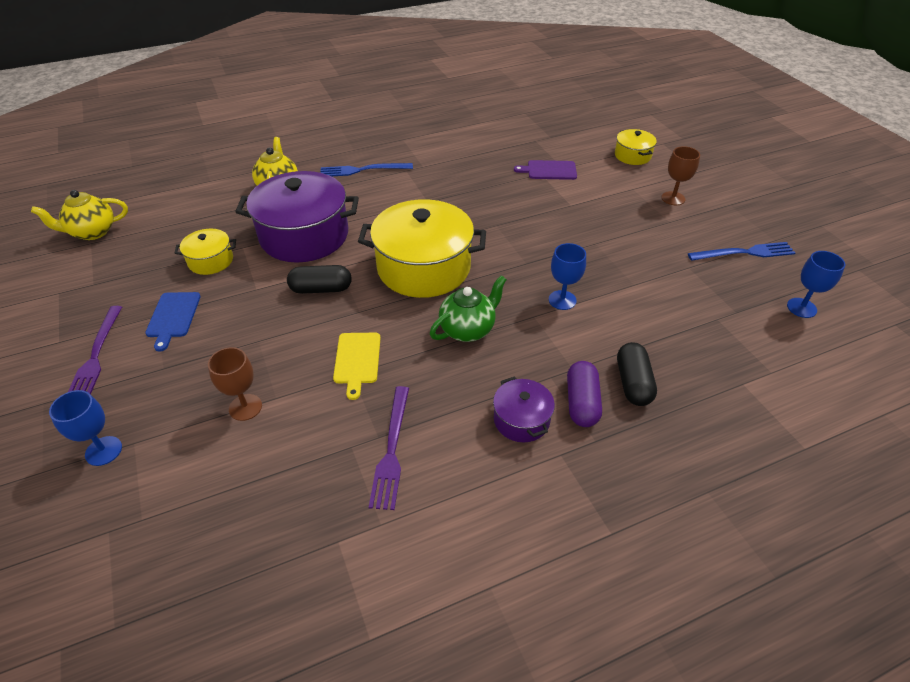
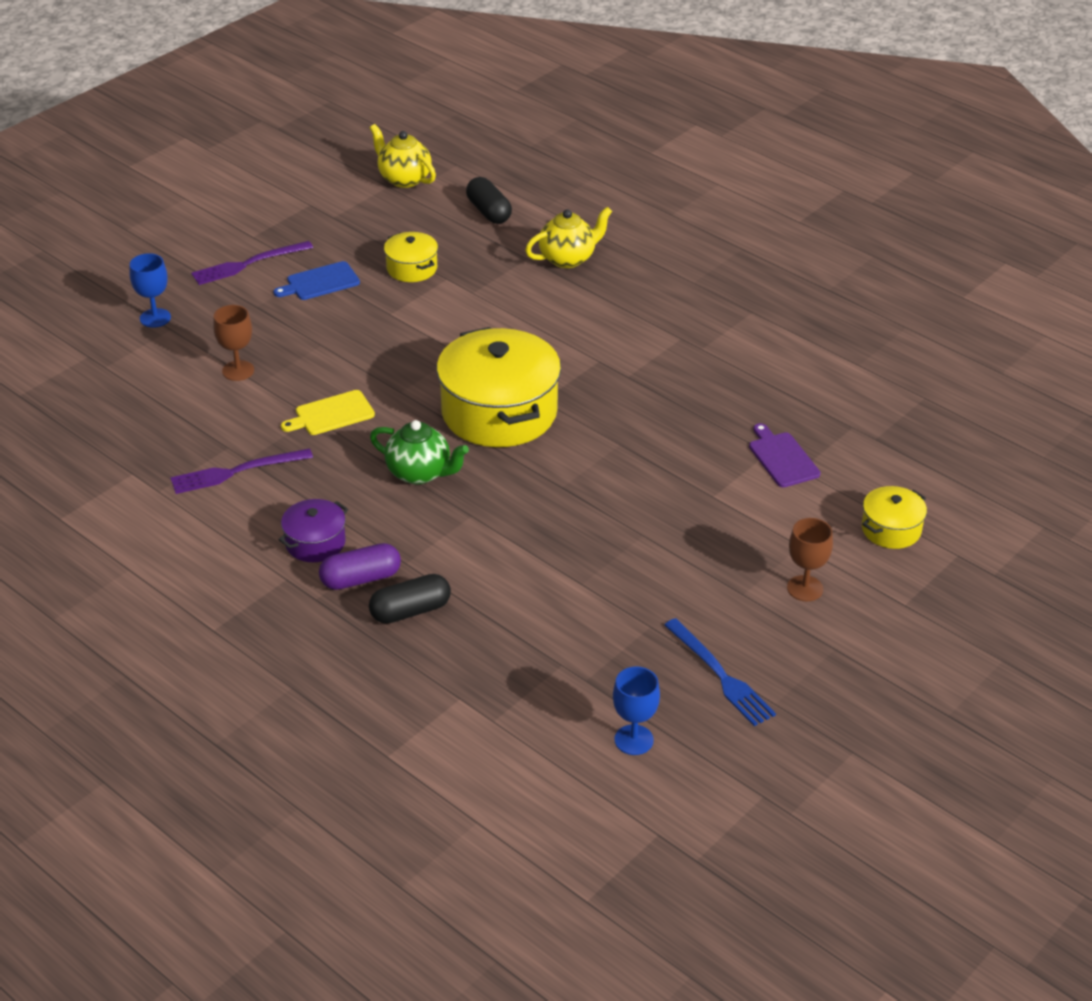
camera: 65 degrees right, 5 degrees down
purple pot [235,171,359,262] -> none
black capsule [287,265,352,294] -> black capsule moved to [466,177,512,224]
blue fork [320,163,413,177] -> none
blue goblet [549,243,586,310] -> none

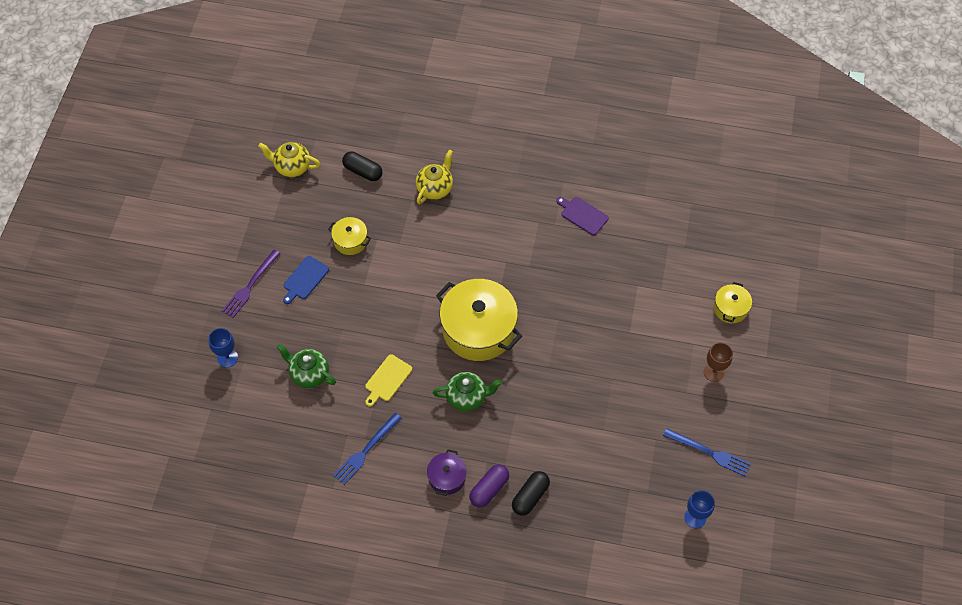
camera: 30 degrees left, 20 degrees up
purple fork [170,448,313,494] -> blue fork [333,413,402,485]
brown goblet [213,305,254,381] -> green teapot [277,344,336,388]
purple cutting board [749,423,820,487] -> purple cutting board moved to [556,197,609,235]

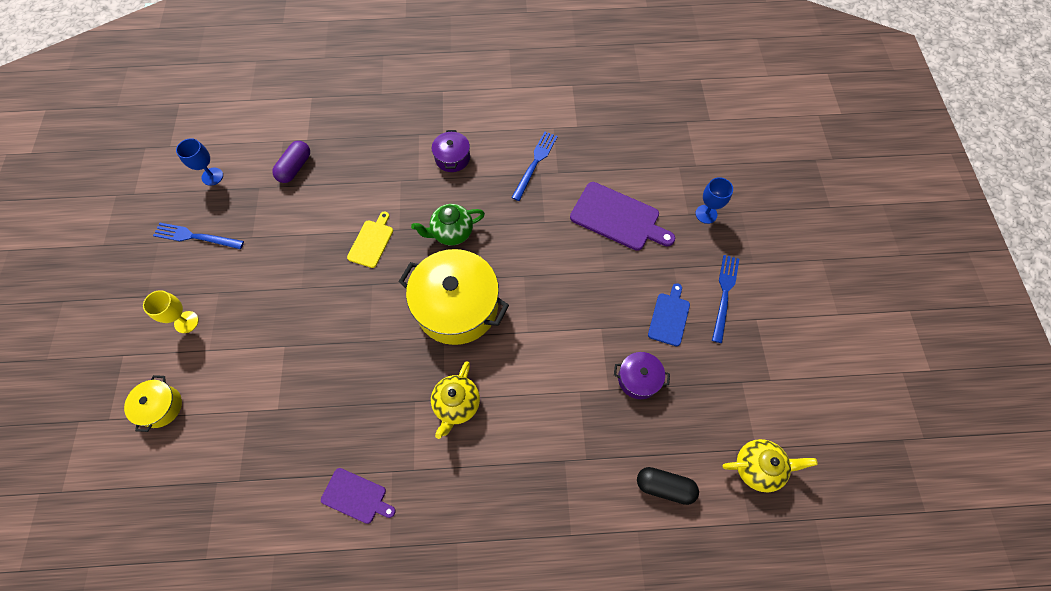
camera: 165 degrees right, 5 degrees up
purple fork [222,250,281,318] -> blue fork [712,255,739,343]
green teapot [277,344,336,388] -> purple cutting board [570,182,675,251]
yellow pot [328,217,371,255] -> purple pot [614,352,670,399]
yellow cutting board [365,354,412,407] -> yellow cutting board moved to [347,211,393,268]
yellow teapot [416,150,453,204] -> yellow teapot moved to [431,361,480,439]
purple capsule [469,464,509,507] -> purple capsule moved to [272,141,310,183]
black capsule [512,471,550,516] -> none
brown goblet [704,342,733,382] -> yellow goblet [143,290,199,333]

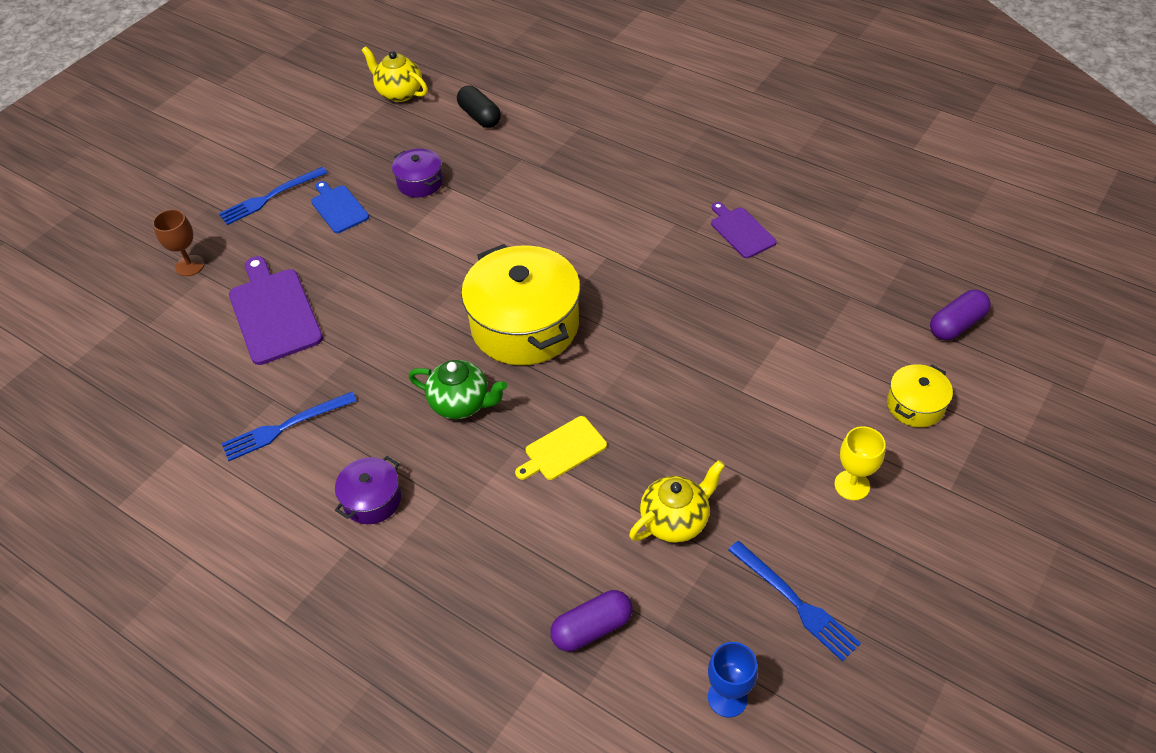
camera: 140 degrees left, 15 degrees down
yellow teapot [431,361,480,439] -> yellow teapot moved to [629,460,725,543]
blue cutting board [648,283,690,346] -> blue cutting board turned 90 degrees clockwise [311,181,369,233]
blue goblet [695,177,733,224] -> brown goblet [153,209,205,276]
none -> purple capsule [930,290,991,340]

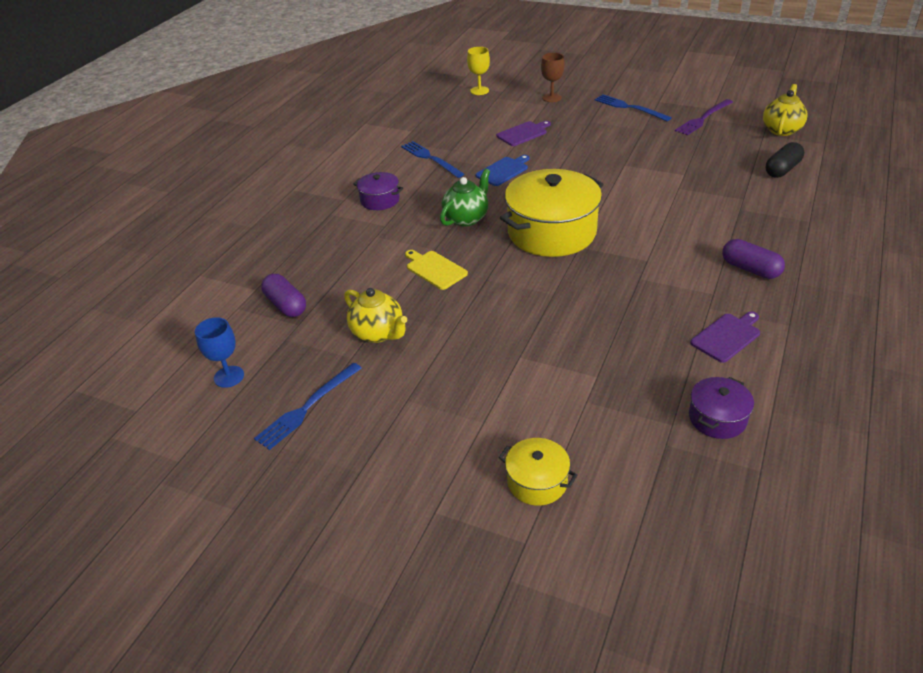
camera: 80 degrees right, 10 degrees down
purple cutting board [229,256,323,365] -> purple cutting board [497,121,551,146], size x0.59
blue cutting board [311,181,369,233] -> blue cutting board moved to [475,155,530,186]
purple pot [392,148,443,198] -> purple pot moved to [689,377,754,439]
green teapot [408,360,507,419] -> green teapot turned 150 degrees counterclockwise [440,169,490,226]
yellow goblet [835,426,886,500] -> yellow goblet moved to [467,47,490,95]
purple capsule [930,290,991,340] -> purple capsule moved to [722,239,785,279]
none -> purple fork [675,99,733,135]

